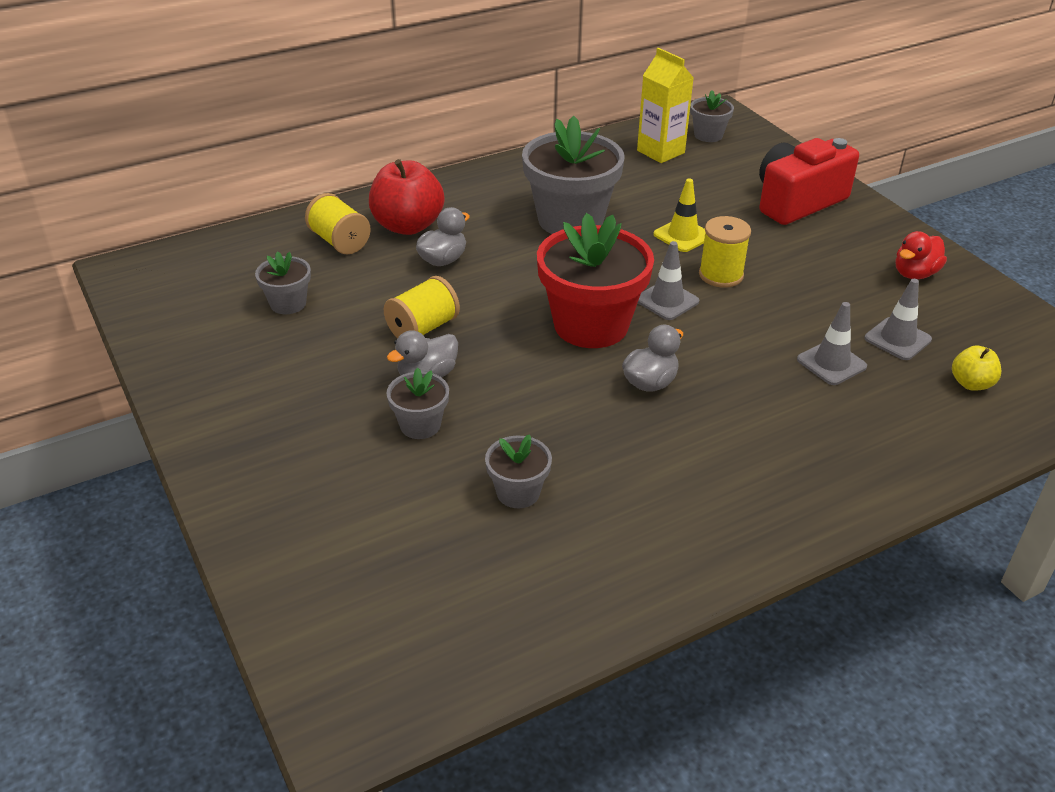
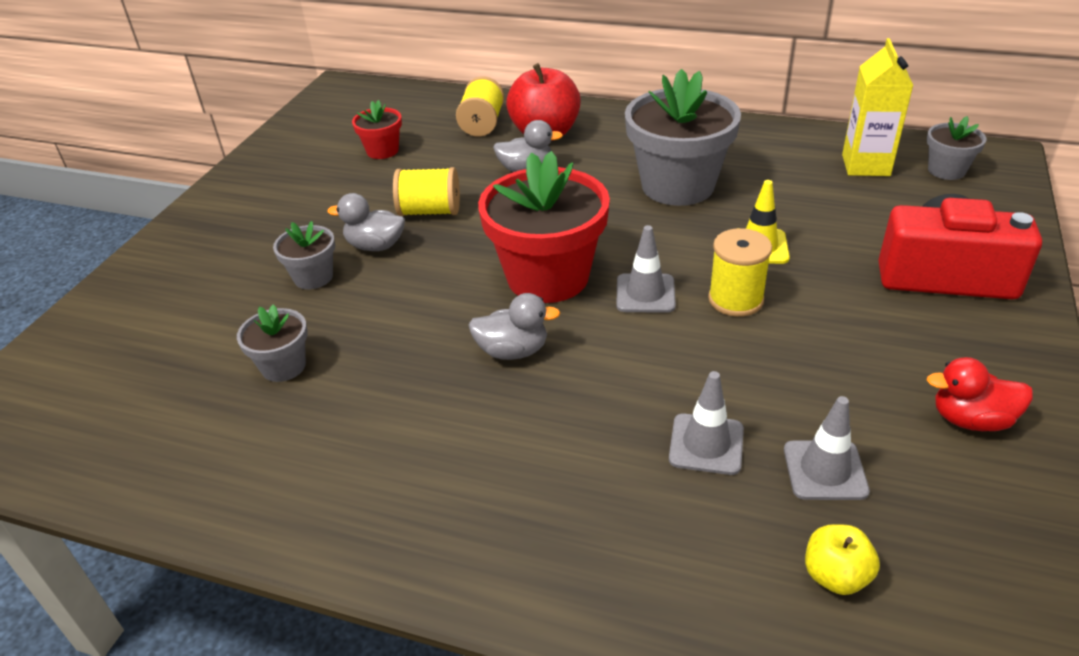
camera: 50 degrees right, 0 degrees up
grey flower pot [255,251,311,314] -> red flower pot [352,100,402,159]

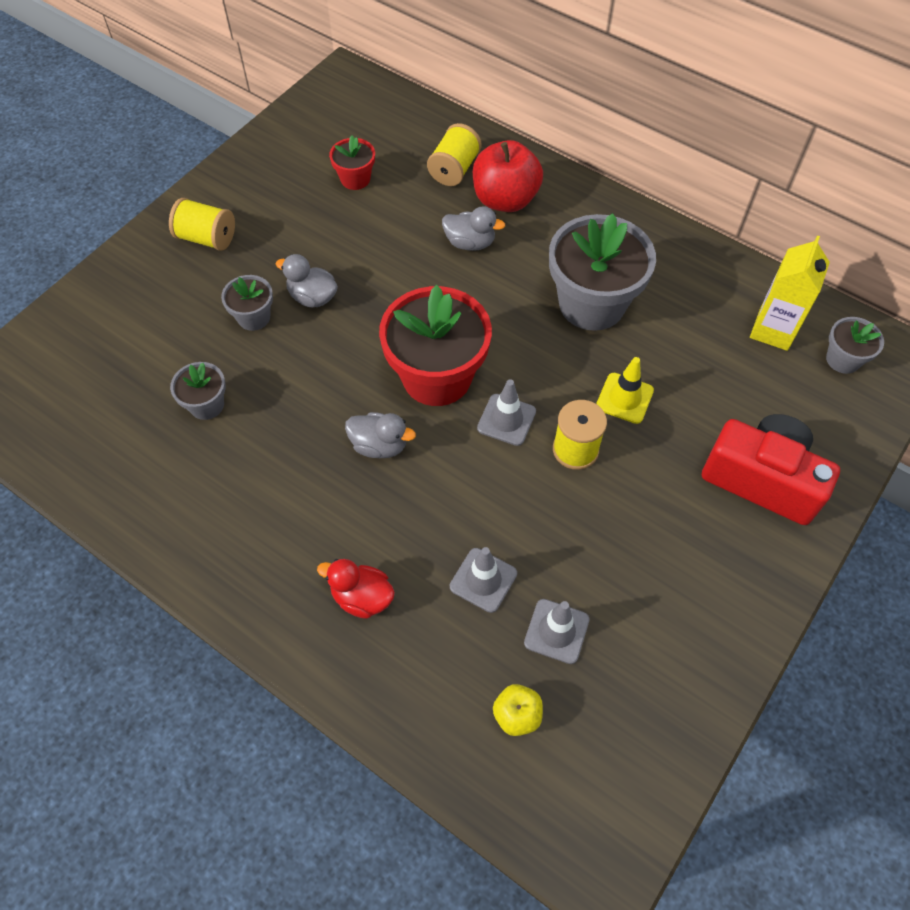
camera: 15 degrees right, 20 degrees up
yellow spool [393,167,460,216] -> yellow spool moved to [169,198,235,251]
red duck [927,357,1033,431] -> red duck moved to [317,559,395,619]

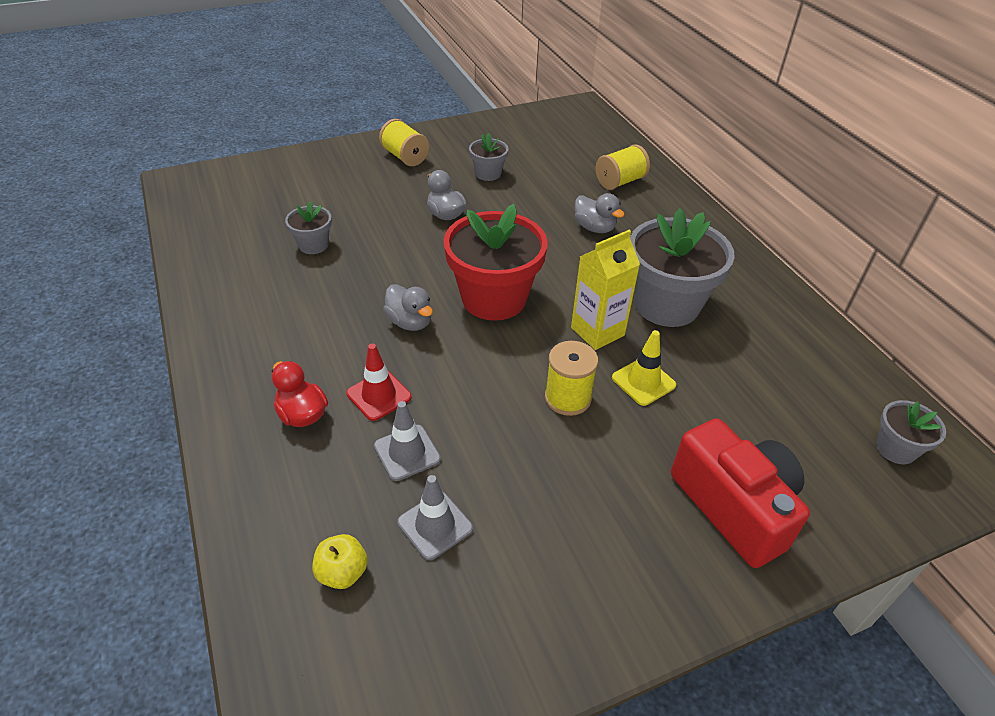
camera: 30 degrees right, 15 degrees down
grey flower pot [221,275,273,331] -> grey flower pot moved to [469,133,508,181]
red flower pot [329,135,375,190] -> none
red apple [473,140,543,212] -> none
grey traffic cone [477,379,536,446] -> none
yellow carton [750,235,830,351] -> yellow carton moved to [571,230,640,350]
none -> red traffic cone [346,344,412,421]

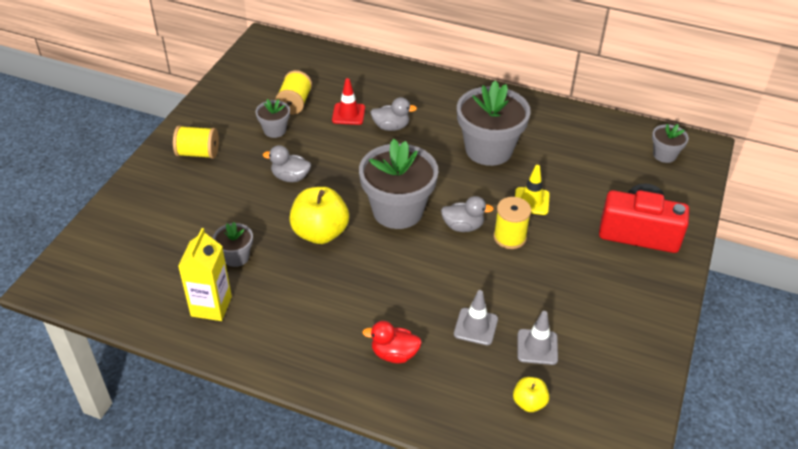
camera: 45 degrees left, 0 degrees up
red traffic cone [346,344,412,421] -> red traffic cone moved to [332,78,365,125]
grey duck [383,284,433,331] -> grey duck moved to [441,196,494,232]
red flower pot [444,204,548,321] -> grey flower pot [359,139,438,229]
yellow carton [571,230,640,350] -> yellow carton moved to [178,228,232,321]
yellow spool [595,144,650,190] -> yellow spool moved to [275,70,312,115]
none -> yellow apple [289,187,349,244]

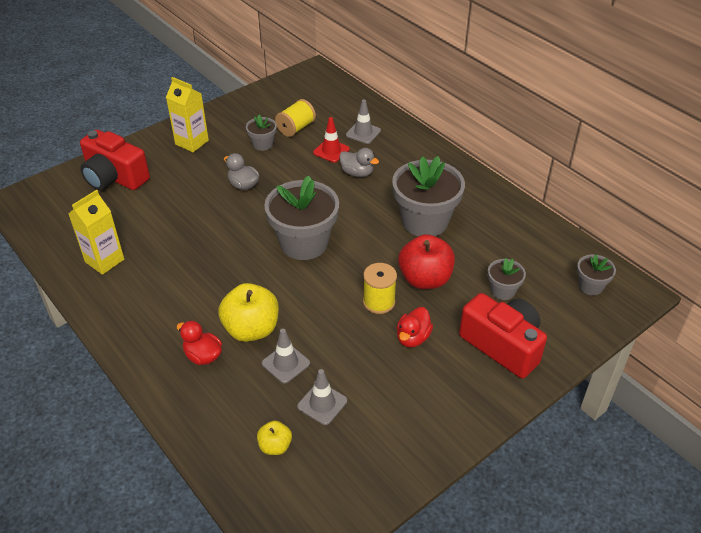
camera: 30 degrees right, 0 degrees up
yellow spool [173,126,219,159] -> yellow carton [166,77,209,152]
grey flower pot [213,222,253,267] -> grey flower pot moved to [488,258,526,300]
yellow apple [289,187,349,244] -> yellow apple moved to [218,283,279,342]
grey duck [441,196,494,232] -> none
yellow traffic cone [515,165,550,215] -> red apple [398,234,455,289]
none -> red camera [80,130,150,190]
none -> grey traffic cone [346,99,381,144]
none -> red duck [397,307,433,347]

